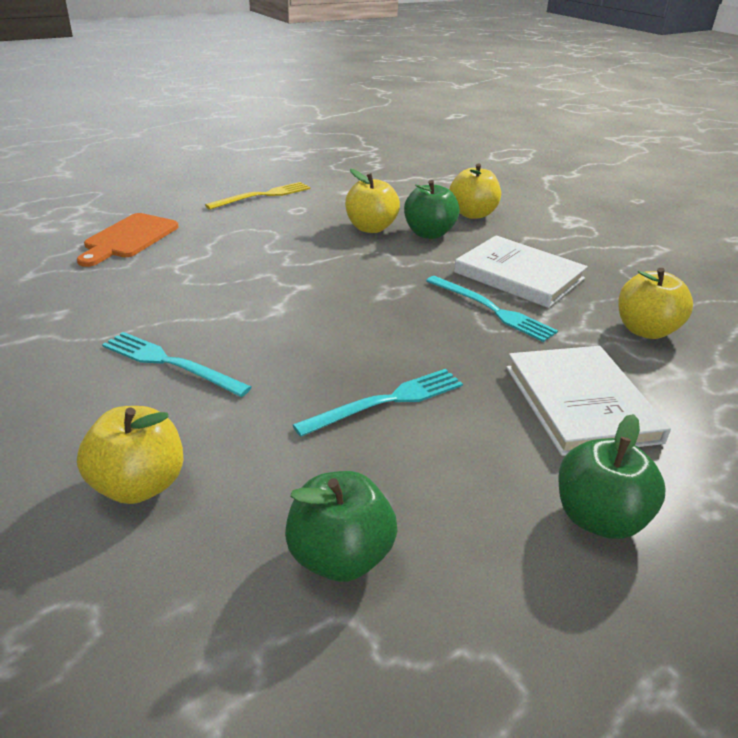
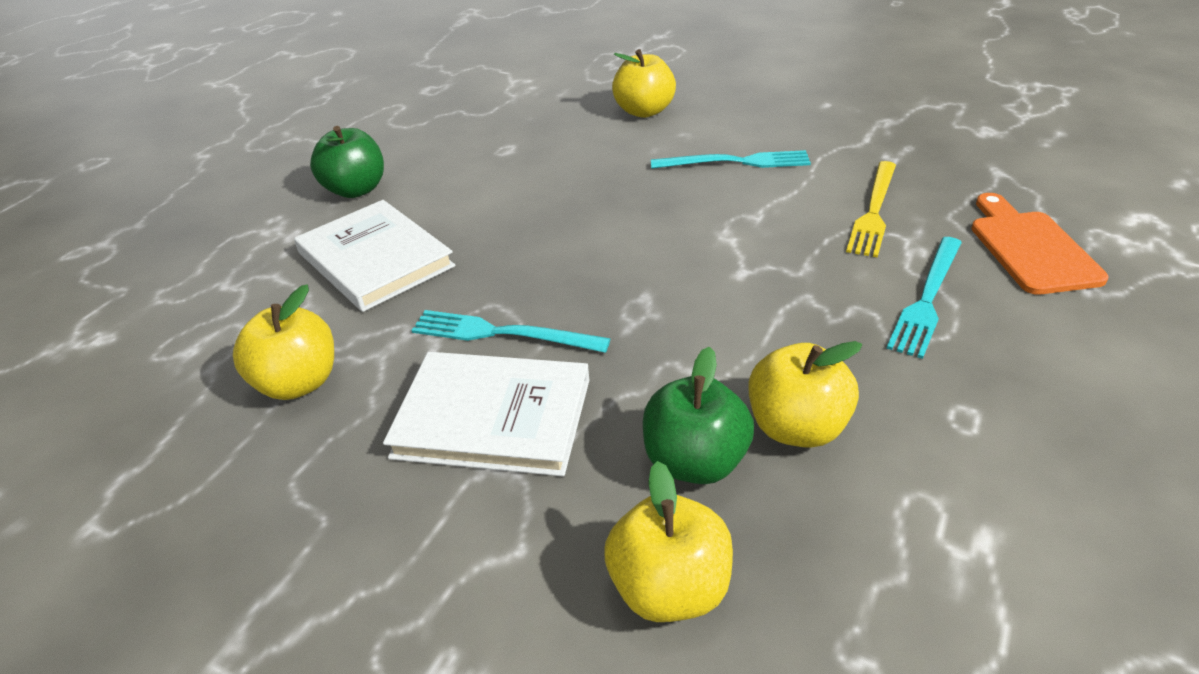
camera: 155 degrees right, 5 degrees up
yellow fork [205,182,311,210] -> yellow fork moved to [846,161,896,258]
green apple [285,471,398,582] -> none
turquoise fork [293,369,463,437] -> turquoise fork moved to [886,237,962,359]

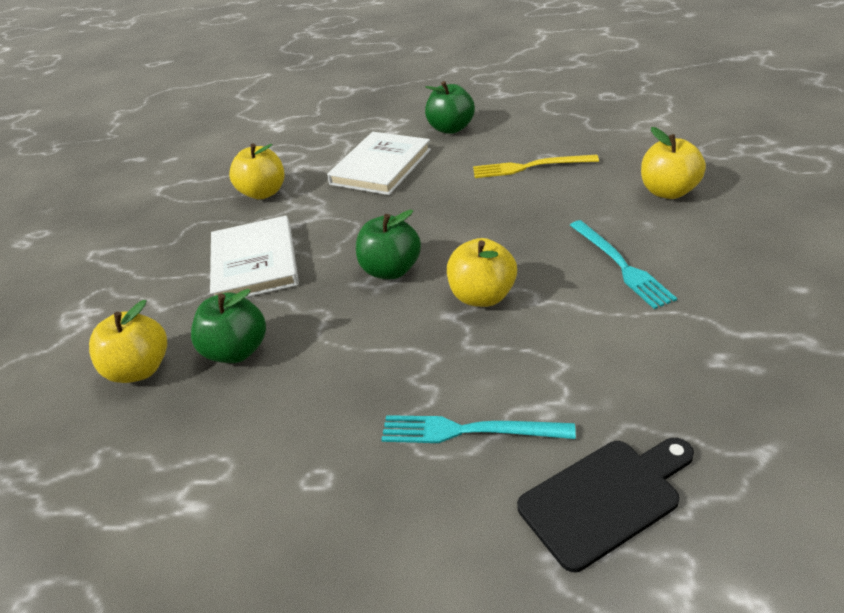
camera: 70 degrees right, 0 degrees up
turquoise fork [411,310,610,353] -> none
yellow apple [749,341,862,448] -> yellow apple moved to [447,238,517,307]
yellow fork [846,161,896,258] -> yellow fork moved to [473,155,599,178]
orange cutting board [971,193,1108,295] -> black cutting board [517,438,694,572]
none -> green apple [356,210,421,279]

